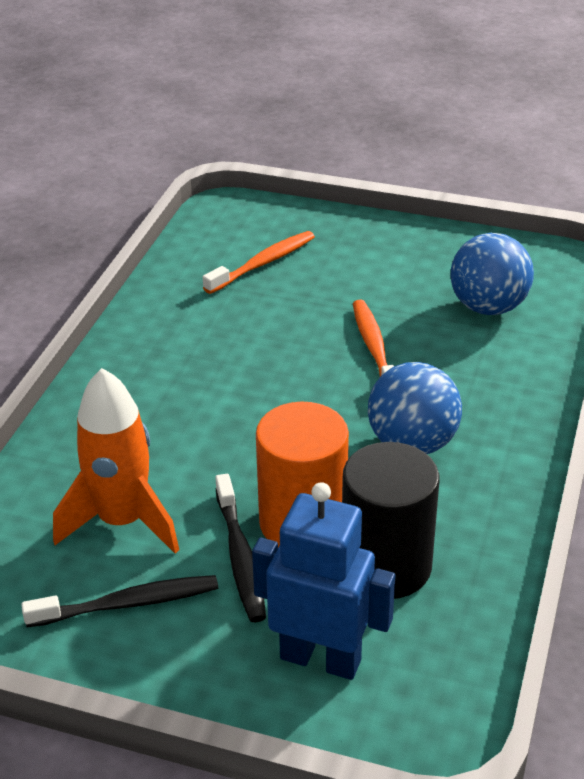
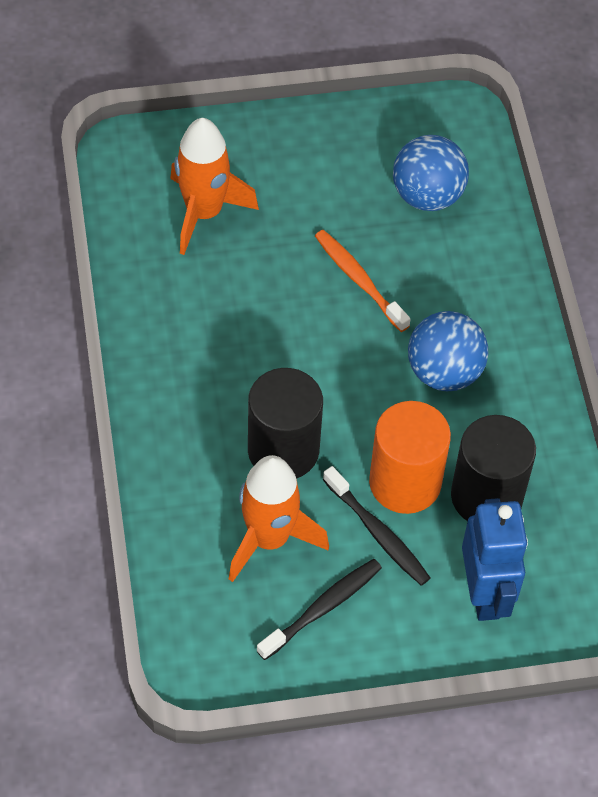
camera: 30 degrees left, 20 degrees up
orange toothbrush [203,231,315,294] -> orange rocket [170,118,259,255]
blue robot [252,482,395,680] -> blue robot turned 90 degrees clockwise [462,498,528,621]
none -> black cylinder [248,368,323,479]

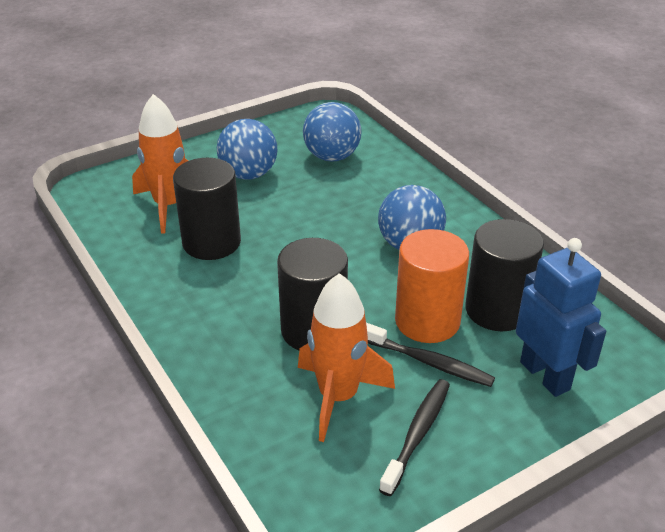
camera: 20 degrees left, 20 degrees down
orange toothbrush [315,230,411,332] -> none
none -> black cylinder [173,158,241,260]
none -> blue ball [217,119,277,180]

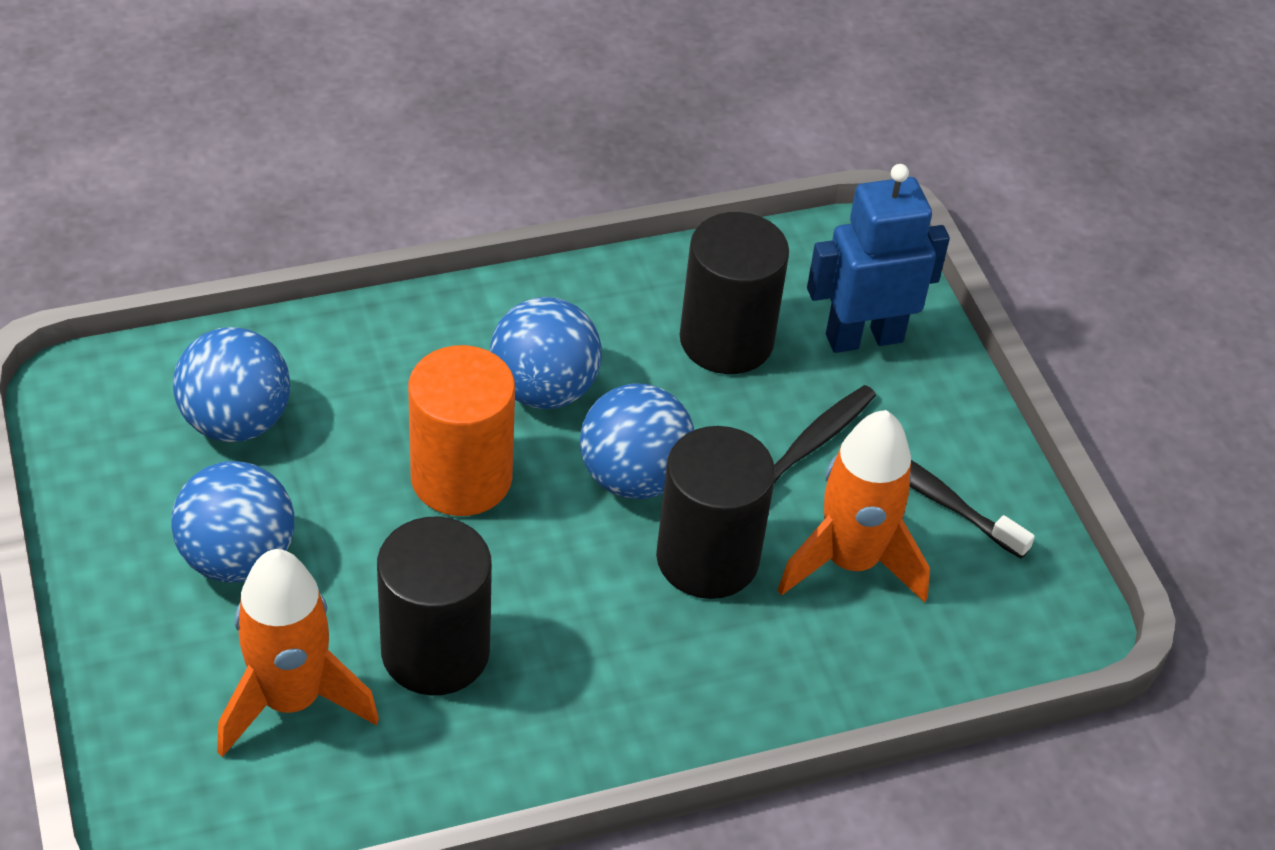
camera: 80 degrees left, 10 degrees up
orange cylinder [395,229,469,343] -> orange cylinder moved to [408,345,515,516]
none -> blue ball [580,383,694,499]

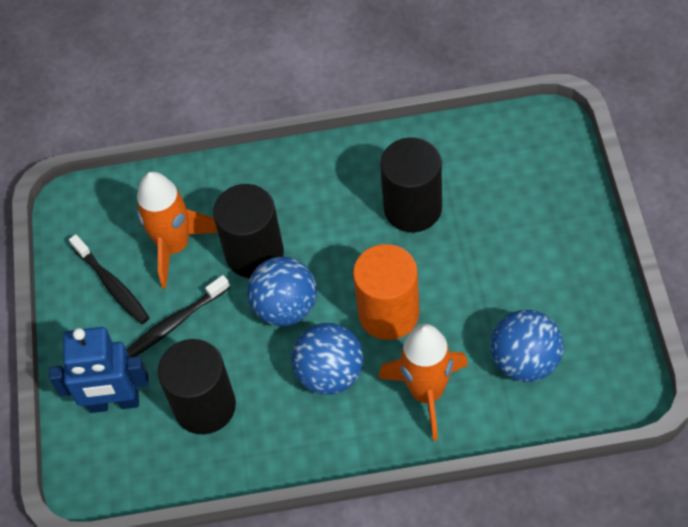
camera: 160 degrees left, 10 degrees up
blue ball [171,461,294,583] -> none
orange rocket [217,549,379,757] -> orange rocket moved to [379,324,468,441]

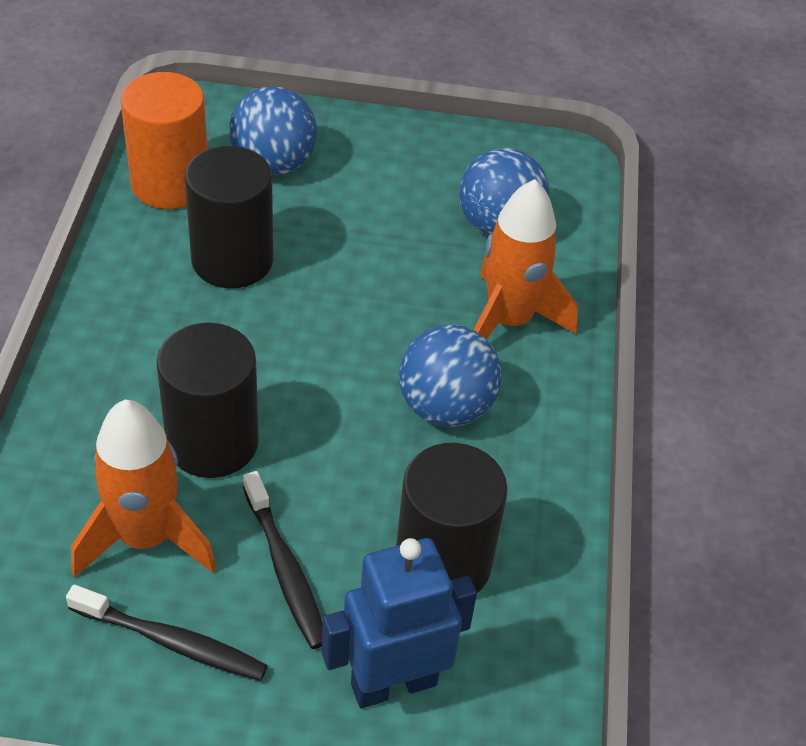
camera: 85 degrees left, 10 degrees down
blue robot [49,327,149,413] -> blue robot turned 120 degrees counterclockwise [322,538,477,708]
black toothbrush [69,234,149,324] -> black toothbrush turned 45 degrees clockwise [66,585,268,681]
blue ball [247,257,317,326] -> blue ball moved to [229,86,317,176]
orange cylinder [353,244,419,340] -> orange cylinder moved to [121,72,207,209]

